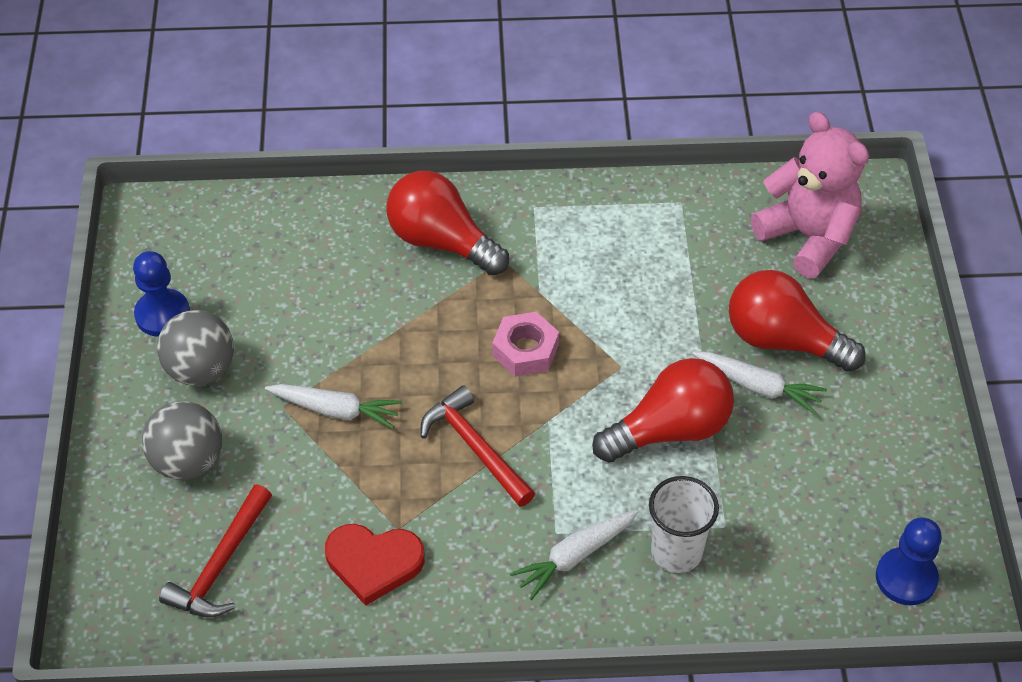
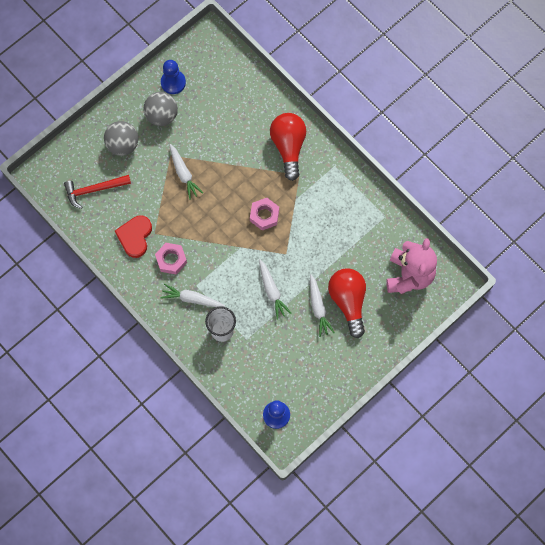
camera: 50 degrees right, 20 degrees up
red heart [325,524,425,606] -> red heart turned 45 degrees clockwise [115,216,152,258]
red hammer [421,385,535,507] -> none
red light bulb [592,358,734,462] -> white carrot [259,259,291,319]
none -> pink nut [155,243,187,275]

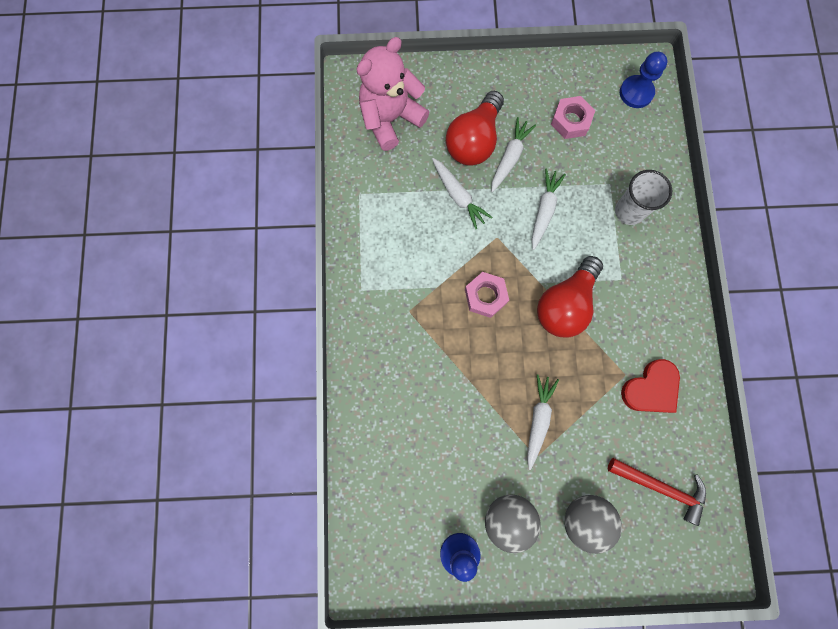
camera: 140 degrees left, 5 degrees up
pink nut [155,243,187,275] -> pink nut moved to [551,96,595,139]
white carrot [160,284,225,307] -> white carrot moved to [432,158,493,229]
red light bulb [270,113,306,181] -> red light bulb moved to [537,256,603,337]

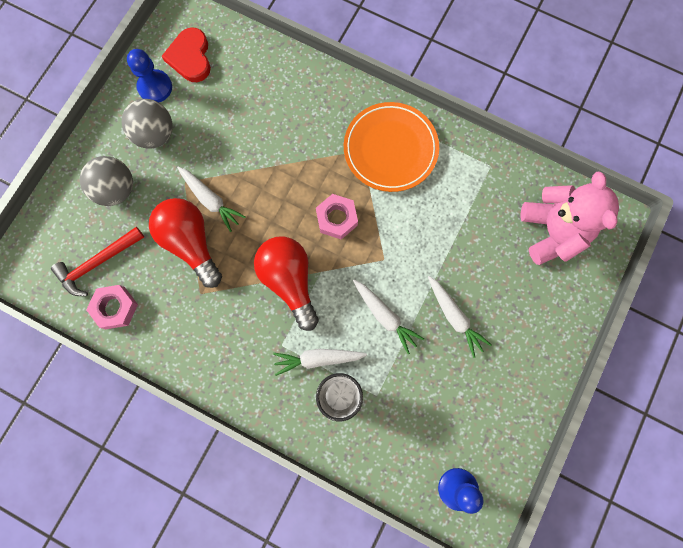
camera: 120 degrees right, 0 degrees up
white carrot [432,158,493,229] -> white carrot moved to [273,349,367,376]
red light bulb [446,91,504,166] -> red light bulb moved to [149,198,222,288]
pink nut [551,96,595,139] -> pink nut moved to [86,285,138,329]
red heart [621,359,680,413] -> red heart moved to [162,27,211,82]
none -> orange plate [344,102,439,192]

